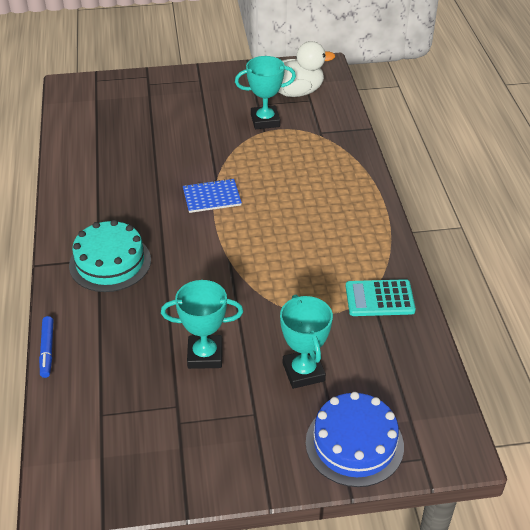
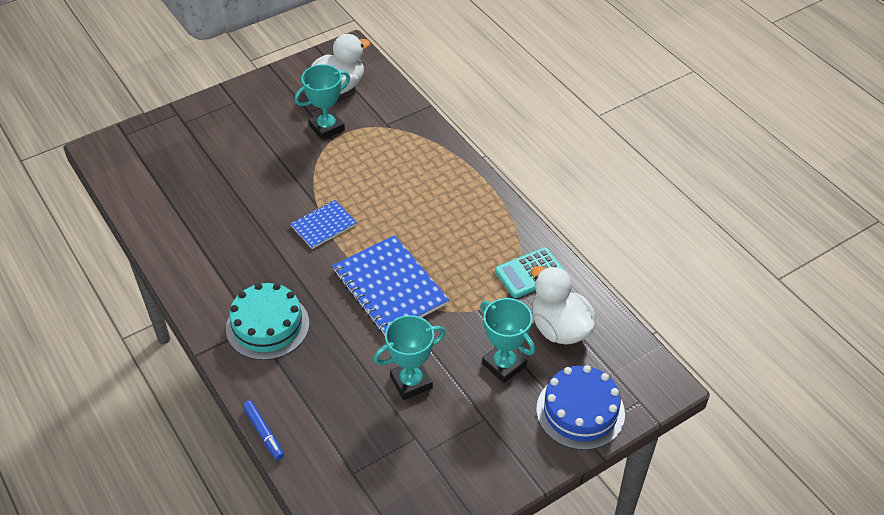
camera: 25 degrees left, 5 degrees up
none -> blue notebook [332,235,449,335]
none -> white duck [531,266,596,345]

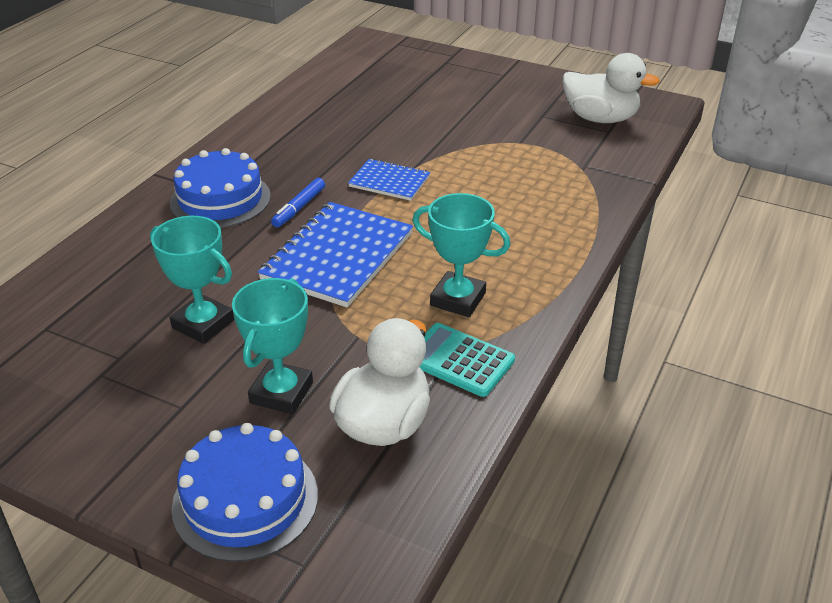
camera: 60 degrees right, 10 degrees down
turquoise cake [226,283,309,360] -> blue cake [170,148,271,228]
blue marker [243,400,284,460] -> blue marker moved to [271,178,325,228]
turquoise trophy [295,64,350,140] -> turquoise trophy moved to [413,193,510,317]

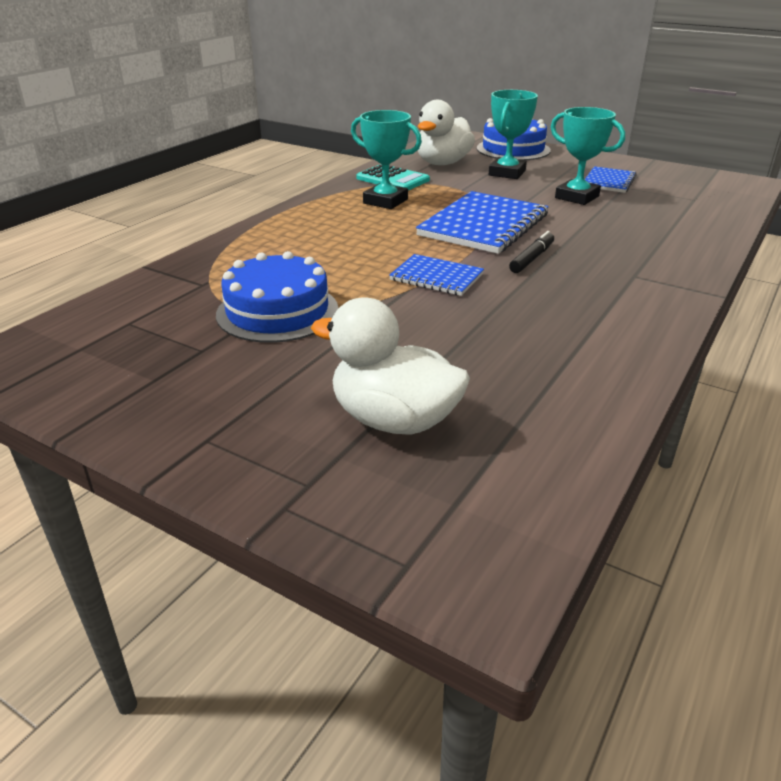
camera: 175 degrees left, 5 degrees down
blue cake [170,148,271,228] -> blue cake moved to [216,251,338,343]
blue marker [271,178,325,228] -> black marker [509,231,554,273]
white duck [563,53,660,123] -> white duck moved to [311,298,470,435]
none -> blue notebook [585,166,637,193]

